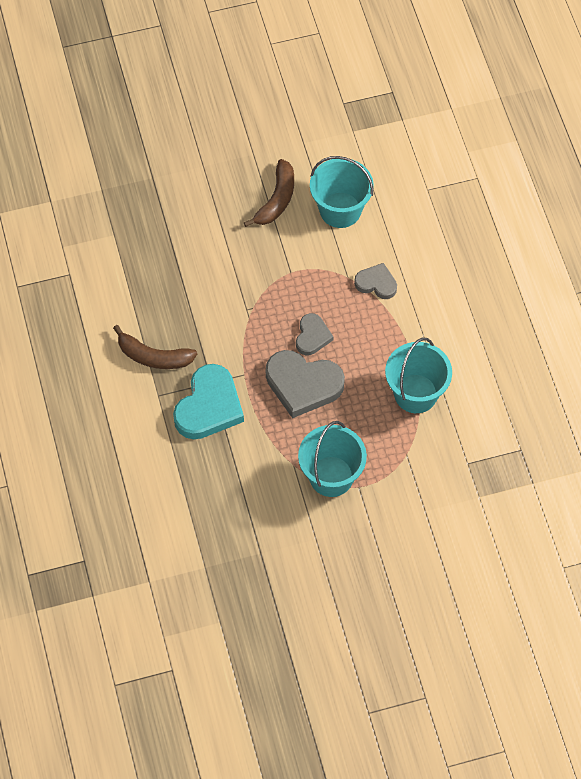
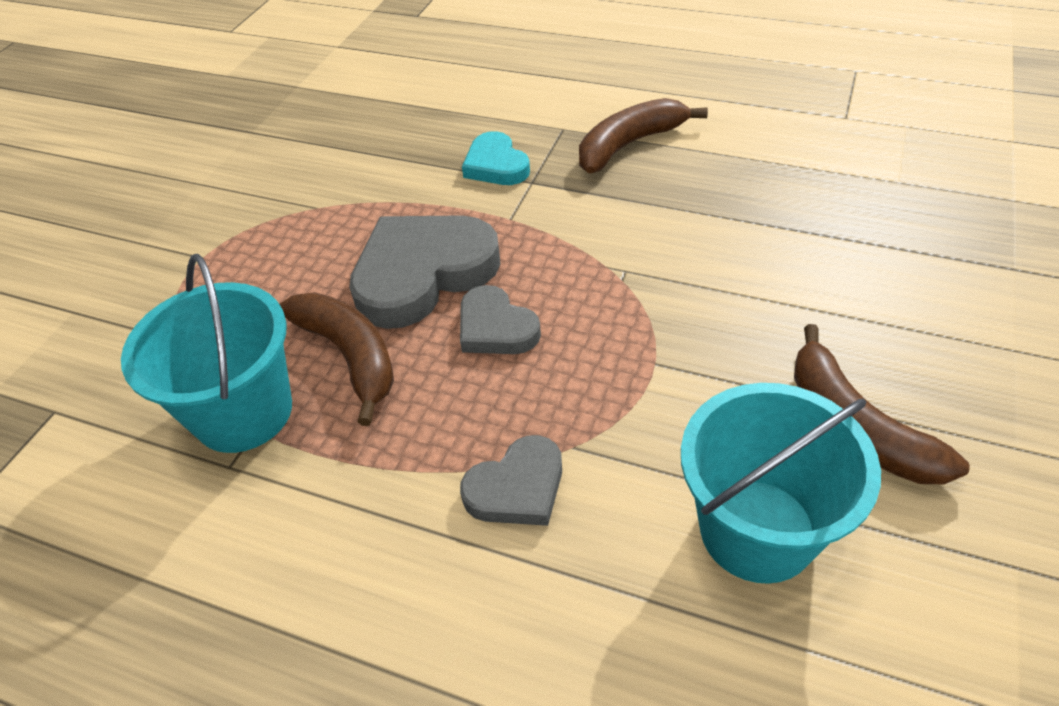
camera: 130 degrees right, 15 degrees down
turquoise heart [173,364,244,439] -> turquoise heart [462,131,530,185], size x0.56
turquoise bucket [298,421,367,497] -> none
none -> brown banana [279,292,394,426]

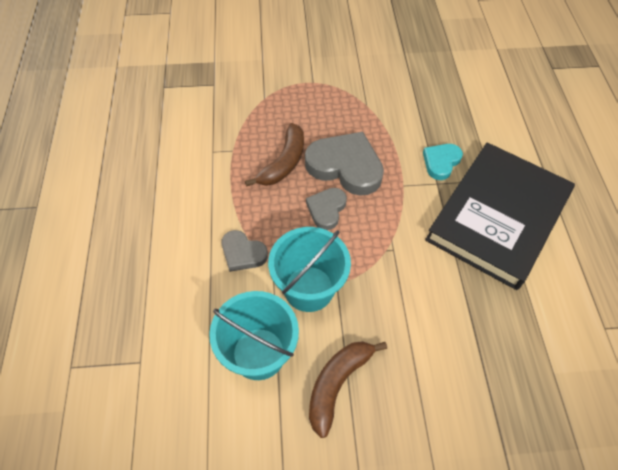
camera: 60 degrees right, 10 degrees up
turquoise bucket [121,254,292,453] -> turquoise bucket moved to [268,227,351,312]
brown banana [579,98,708,173] -> black book [425,142,575,290]

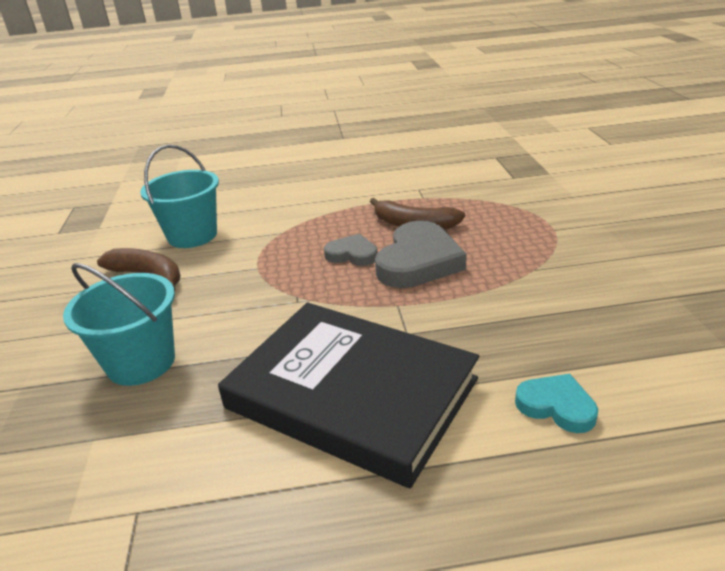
camera: 90 degrees right, 25 degrees down
grey heart [222,230,268,272] -> none
turquoise bucket [268,227,351,312] -> turquoise bucket moved to [63,263,175,386]
turquoise heart [423,144,463,180] -> turquoise heart moved to [515,374,598,433]

